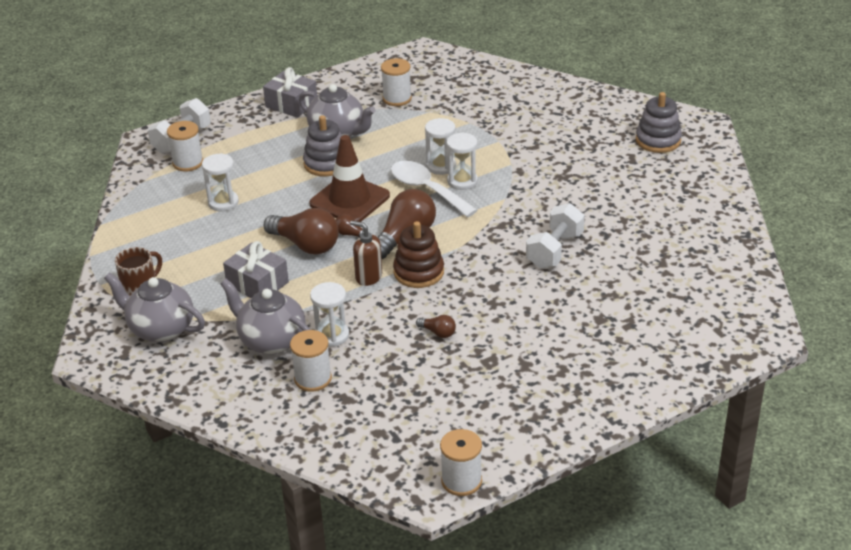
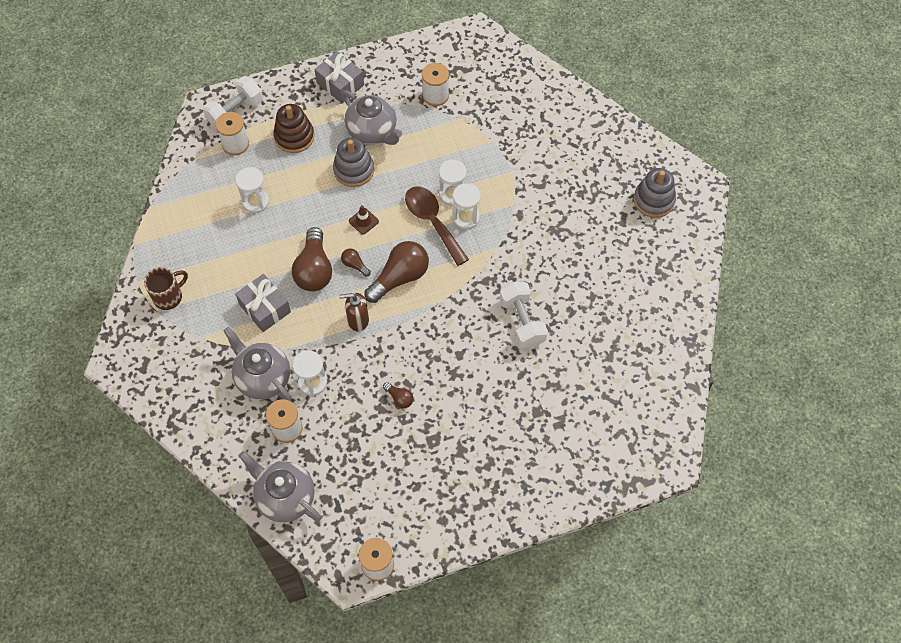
camera: 10 degrees right, 25 degrees up
grey teapot [104,272,205,343] -> grey teapot moved to [239,451,321,522]
brown light bulb [264,208,339,255] -> brown light bulb turned 45 degrees clockwise [292,227,332,291]
brown traffic cone [309,135,390,222] -> brown traffic cone [349,205,379,235], size x0.42
brown soap dispenser [350,220,382,286] -> brown soap dispenser turned 45 degrees counterclockwise [339,293,369,332]
white spoon [391,161,478,217] -> brown spoon [405,186,469,266]
brown stacking toy [393,221,444,288] -> brown stacking toy moved to [273,104,314,153]
white dumbbell [526,203,585,269] -> white dumbbell turned 60 degrees counterclockwise [500,282,548,348]

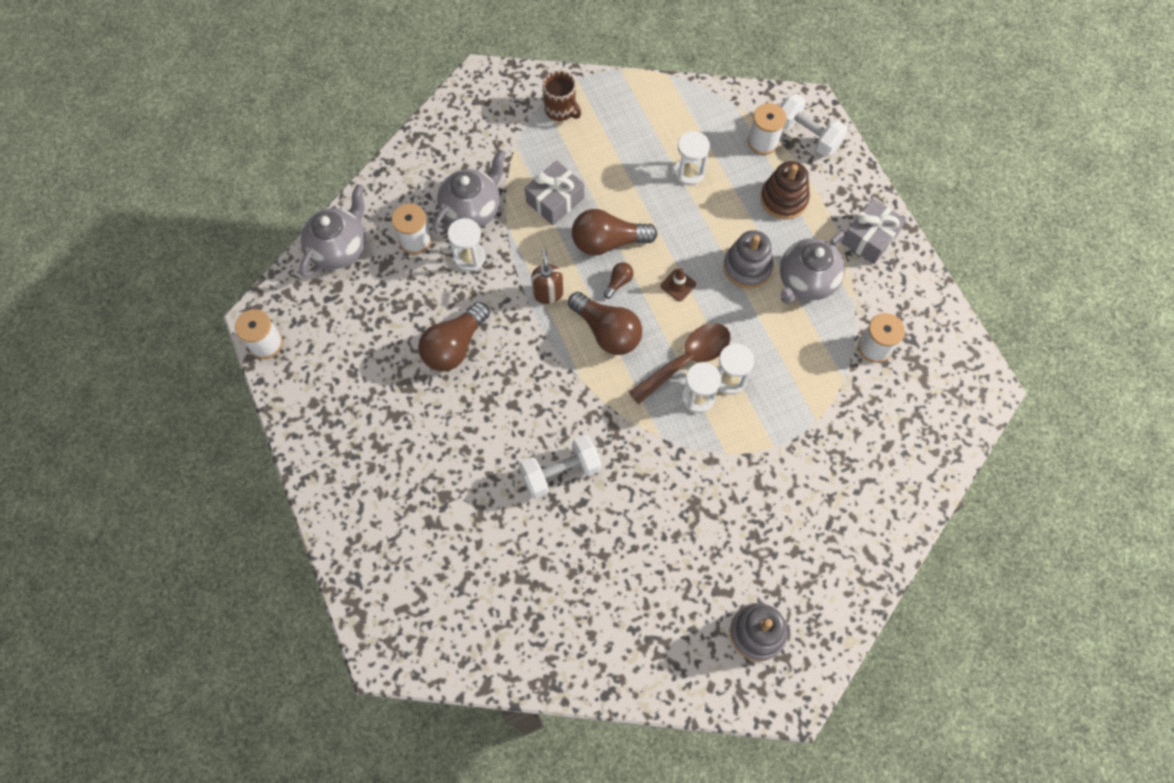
camera: 85 degrees right, 5 degrees up
brown light bulb [383,382,414,408] -> brown light bulb [418,302,490,372], size x2.15

